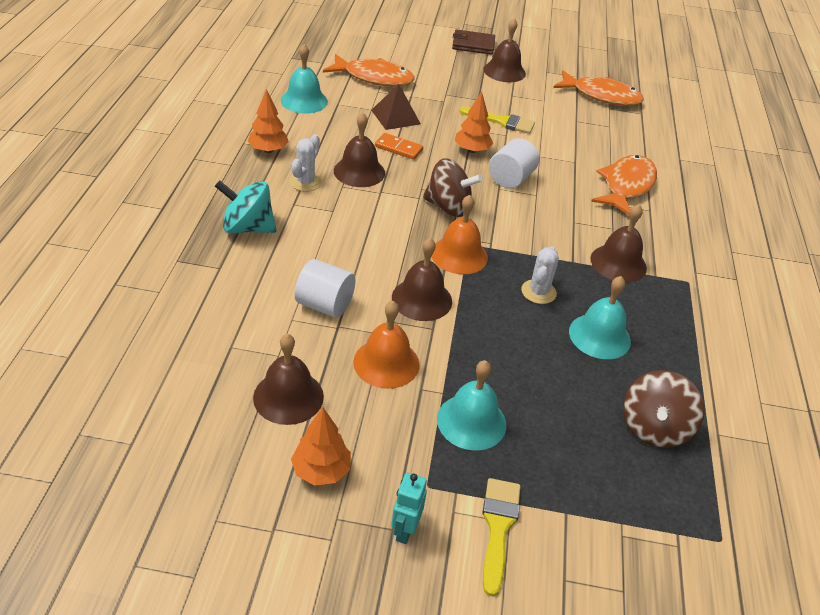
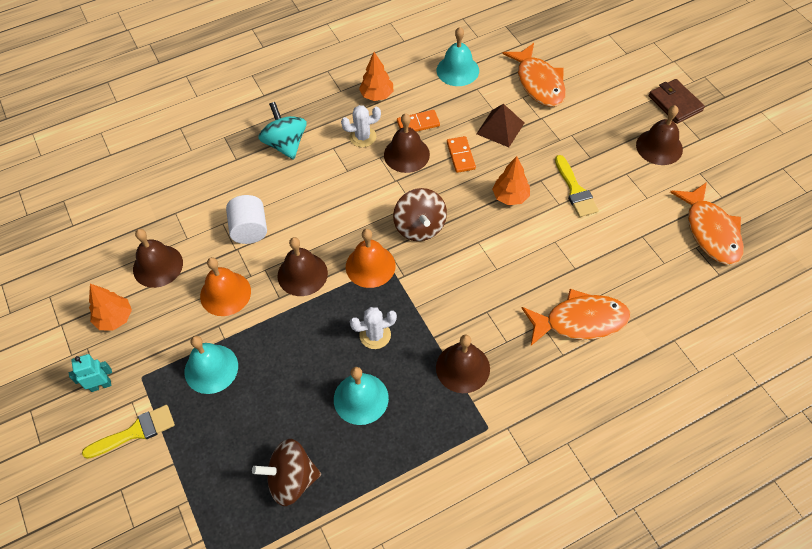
camera: 60 degrees right, 15 degrees up
white cylinder [489,138,539,188] -> none
none -> orange domino [397,110,440,132]

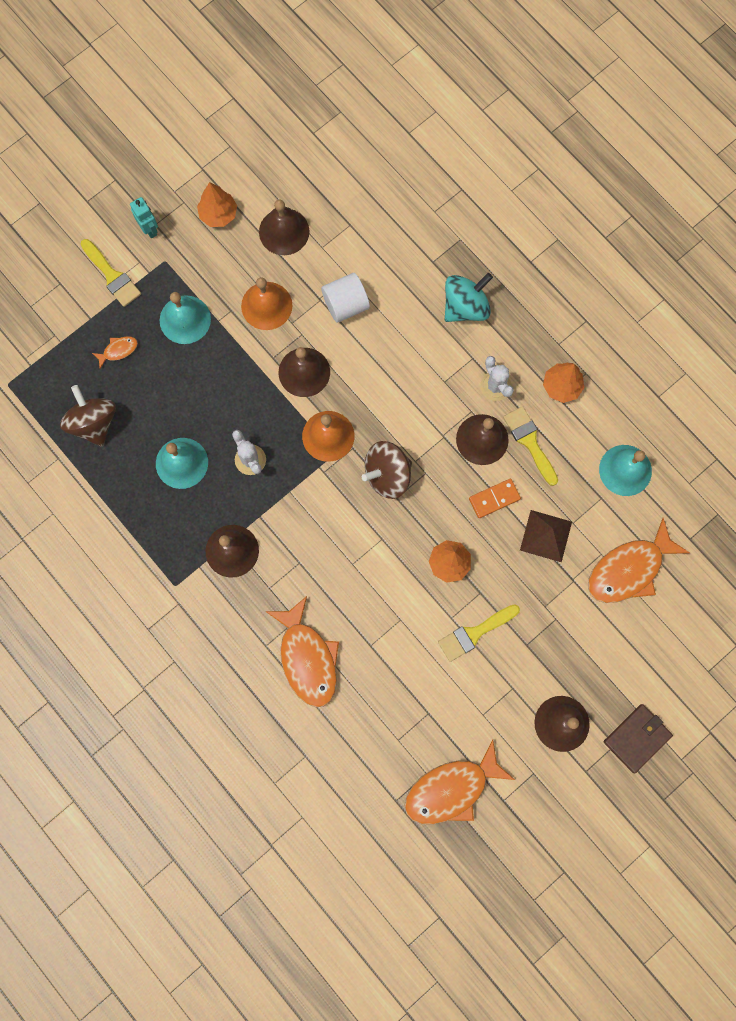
camera: 75 degrees right, 20 degrees up
orange domino [397,110,440,132] -> yellow brush [503,406,558,486]
none -> orange fish [92,336,138,368]

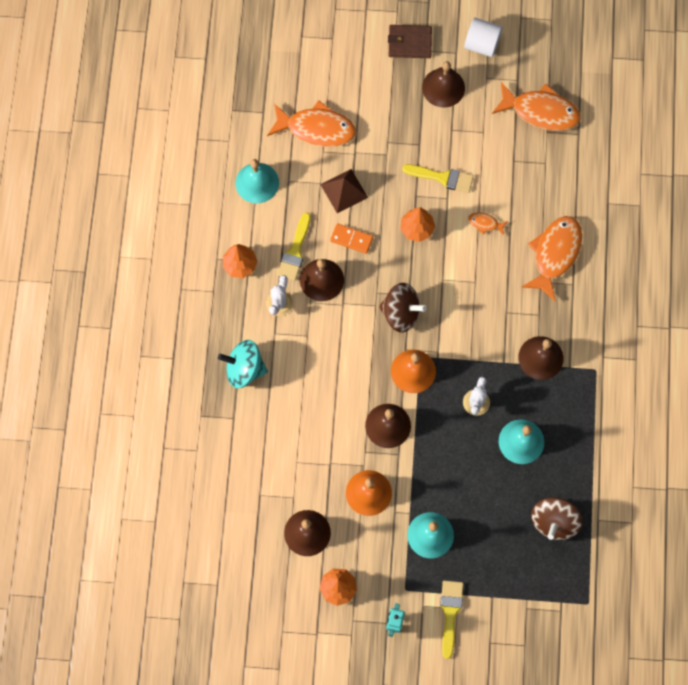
camera: 135 degrees left, 5 degrees down
orange fish [92,336,138,368] -> orange fish moved to [468,212,508,236]
white cylinder [321,273,370,323] -> white cylinder moved to [464,18,503,57]

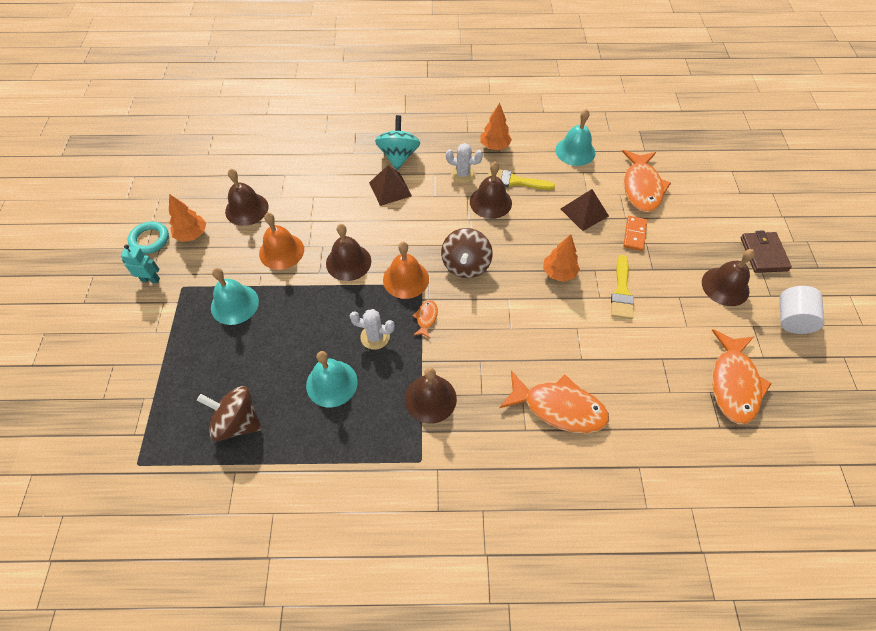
camera: 85 degrees right, 15 degrees down
orange domino [330,223,373,254] -> orange domino moved to [623,216,647,251]
yellow brush [440,581,463,659] -> none
orange fish [468,212,508,236] -> orange fish moved to [413,300,438,338]
none -> turquoise ring [128,221,169,254]
none -> brown pyramid [369,165,412,206]

